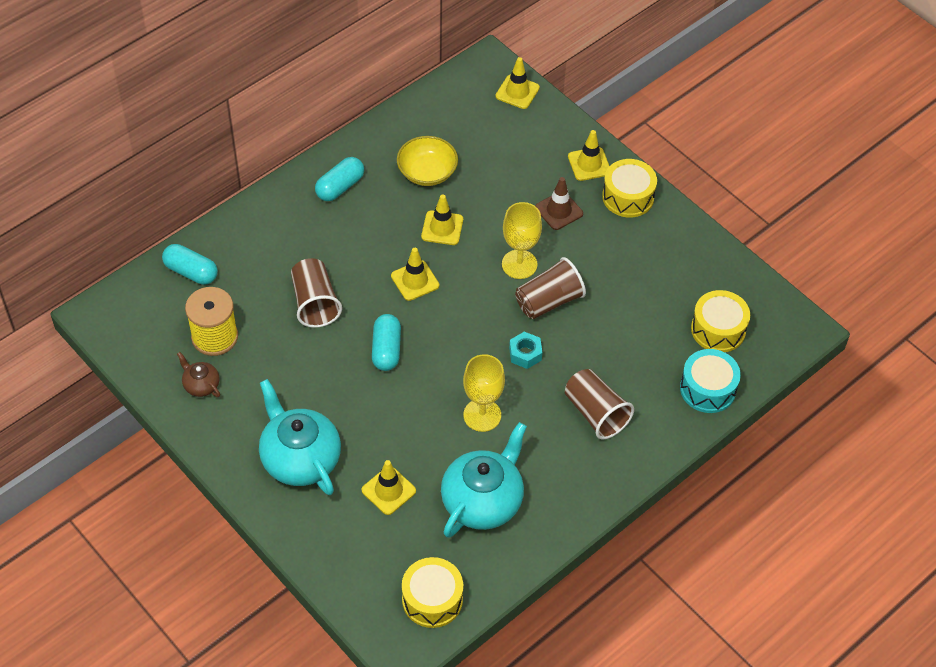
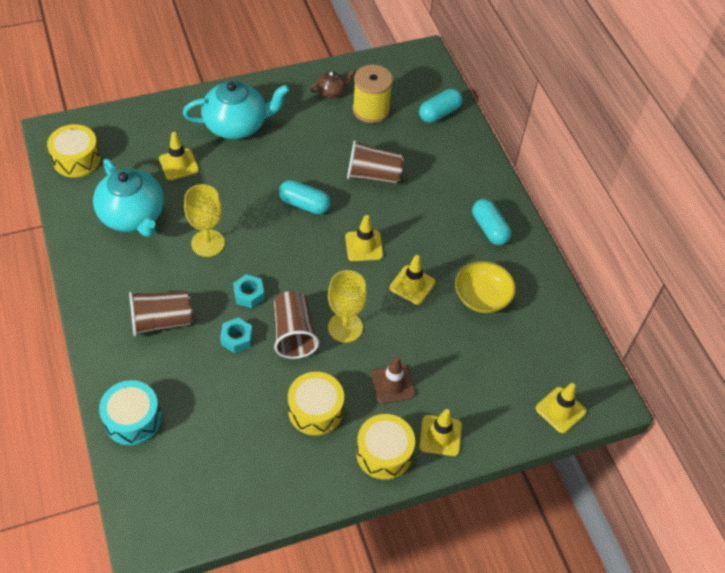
camera: 110 degrees right, 0 degrees up
yellow drum [691,290,750,352] -> yellow drum moved to [288,372,344,436]
none -> turquoise nut [220,317,253,353]

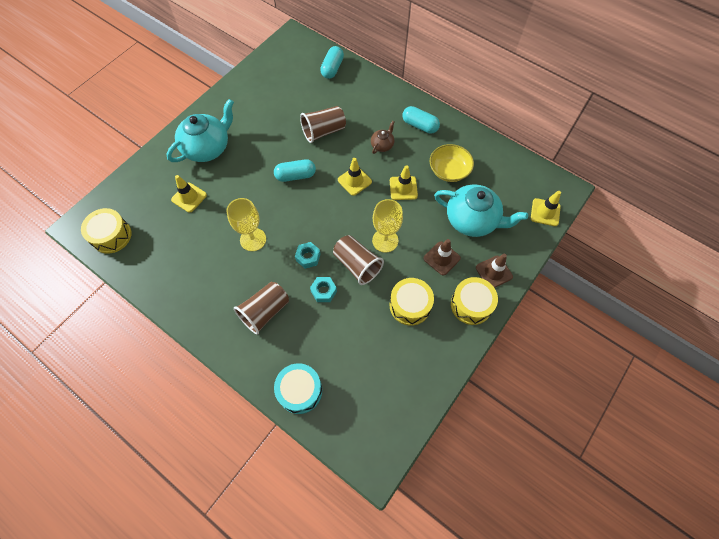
camera: 30 degrees left, 10 degrees up
turquoise teapot [93,159,164,237] -> turquoise teapot moved to [434,184,528,237]
brown teapot [310,70,355,98] -> brown teapot moved to [371,121,394,154]
yellow spool [353,64,393,123] -> none
yellow traffic cone [419,409,462,456] -> brown traffic cone [476,254,513,288]

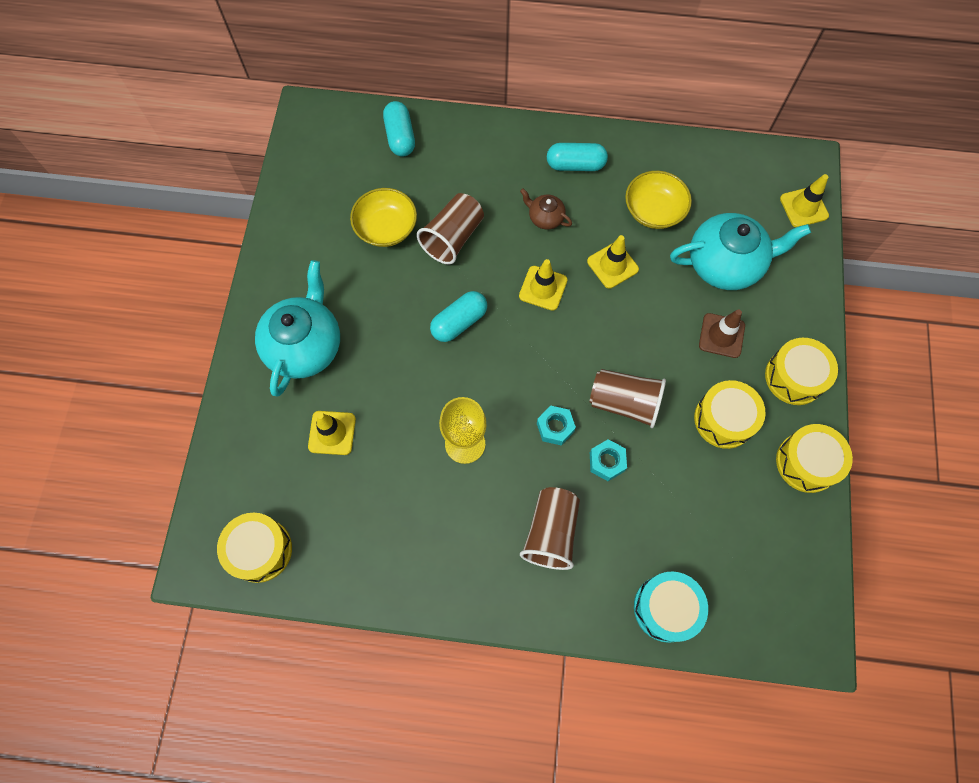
camera: 30 degrees left, 5 degrees up
brown teapot [371,121,394,154] -> brown teapot turned 60 degrees counterclockwise [520,188,572,229]
yellow goblet [372,199,403,253] -> none
brown traffic cone [476,254,513,288] -> none
none -> yellow bowl [350,188,417,247]
none -> yellow drum [776,424,853,493]

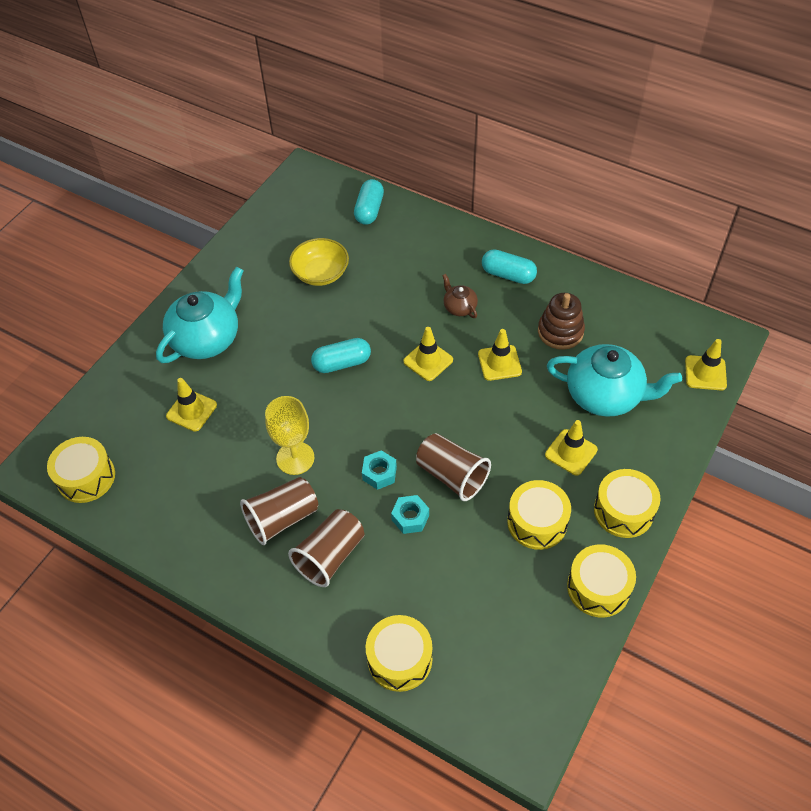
camera: 25 degrees right, 15 degrees down
brown cup [417,193,484,265] -> brown cup moved to [240,477,318,545]
yellow bowl [625,171,692,229] -> brown stacking toy [538,293,585,350]
turquoise drum [634,571,708,643] -> yellow drum [366,615,432,692]
brown traffic cone [699,309,745,358] -> yellow traffic cone [545,420,598,476]

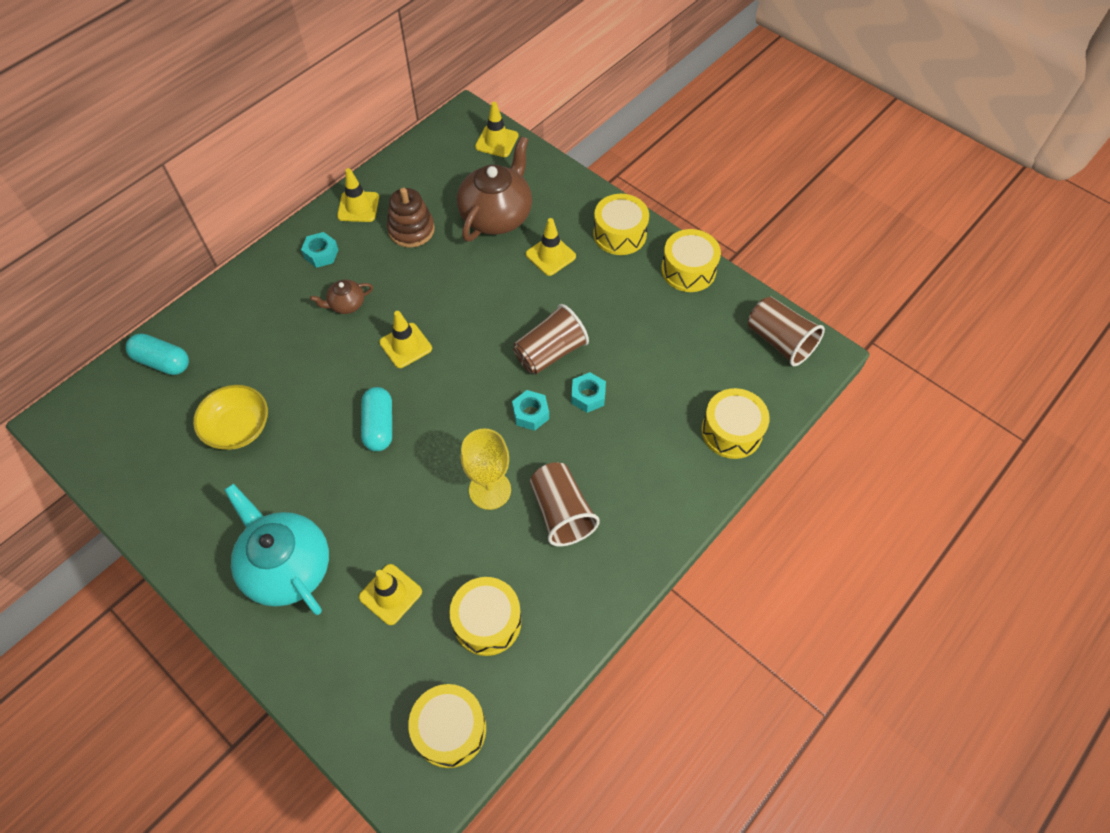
camera: 80 degrees left, 5 degrees up
brown cup [288,509,364,587] -> brown cup moved to [748,297,825,367]
yellow traffic cone [478,329,522,381] -> yellow traffic cone moved to [337,168,379,222]
turquoise capsule [482,249,537,284] -> turquoise nut [301,232,338,268]
yellow drum [507,480,571,550] -> yellow drum moved to [449,577,522,656]
turquoise teapot [547,344,682,417] -> brown teapot [457,136,532,242]

